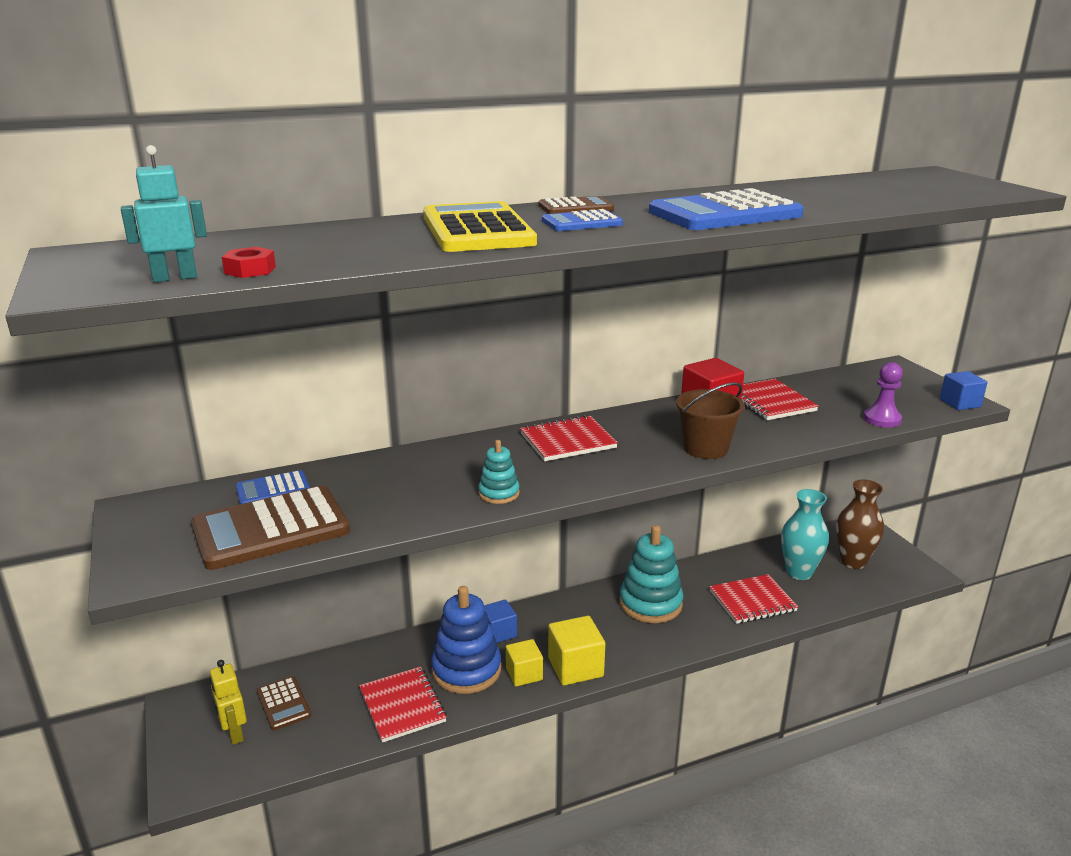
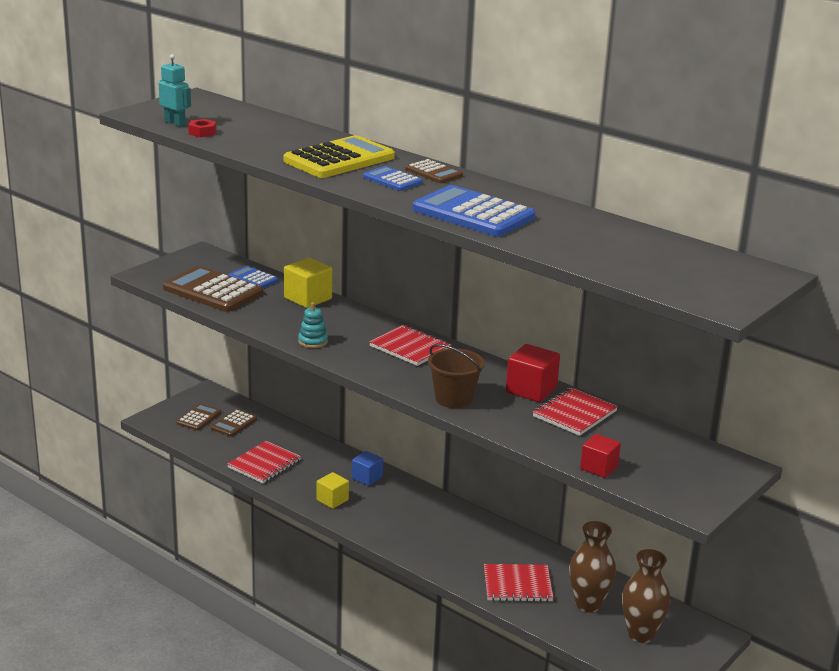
camera: 60 degrees right, 0 degrees up
yellow robot [210,660,247,745] -> brown calculator [176,403,221,431]
blue stacking toy [431,586,501,694] -> none
yellow cube [548,616,605,686] -> yellow cube moved to [284,258,332,308]
turquoise stacking toy [620,525,684,623] -> none
red notebook [709,574,798,624] -> red notebook turned 45 degrees counterclockwise [484,564,554,602]
turquoise vase [781,489,829,580] -> brown vase [569,521,616,613]
purple pawn [863,362,903,427] -> red cube [580,434,621,478]
blue cube [940,371,987,410] -> none

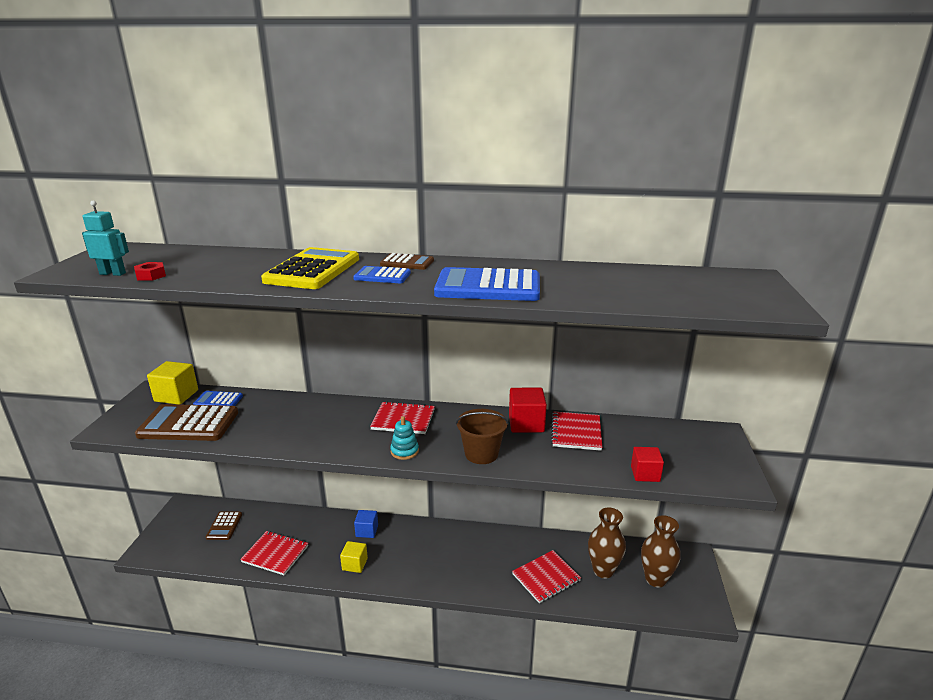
camera: 30 degrees left, 0 degrees up
brown calculator [176,403,221,431] -> none
red notebook [227,441,301,483] -> red notebook turned 75 degrees counterclockwise [240,531,308,575]
yellow cube [284,258,332,308] -> yellow cube moved to [147,361,198,405]
turquoise stacking toy [298,302,328,348] -> turquoise stacking toy moved to [390,416,419,460]

